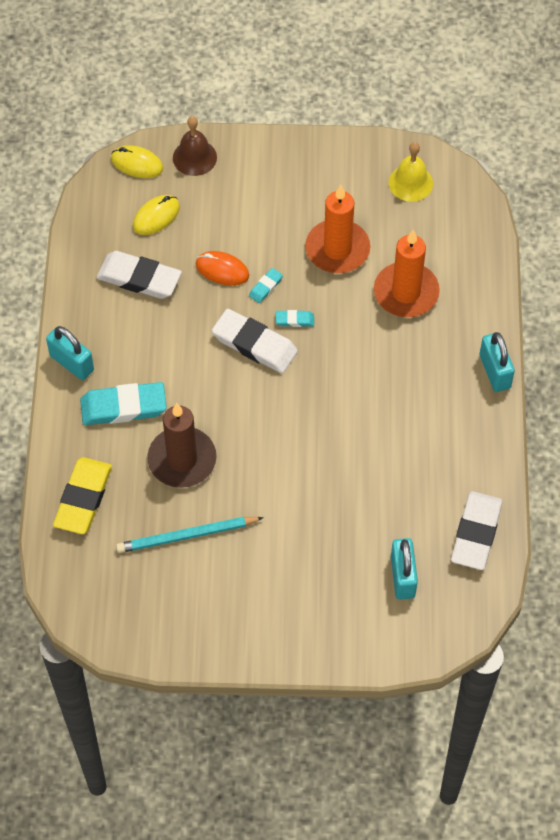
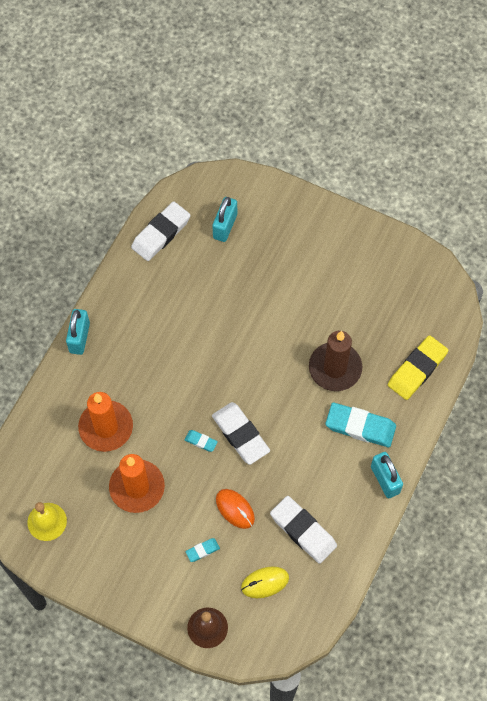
camera: 155 degrees left, 5 degrees up
yellow mouse [111,145,163,178] -> none
turquoise pencil [116,517,264,553] -> none
turquoise eraser [249,268,283,303] -> turquoise eraser moved to [185,538,220,562]

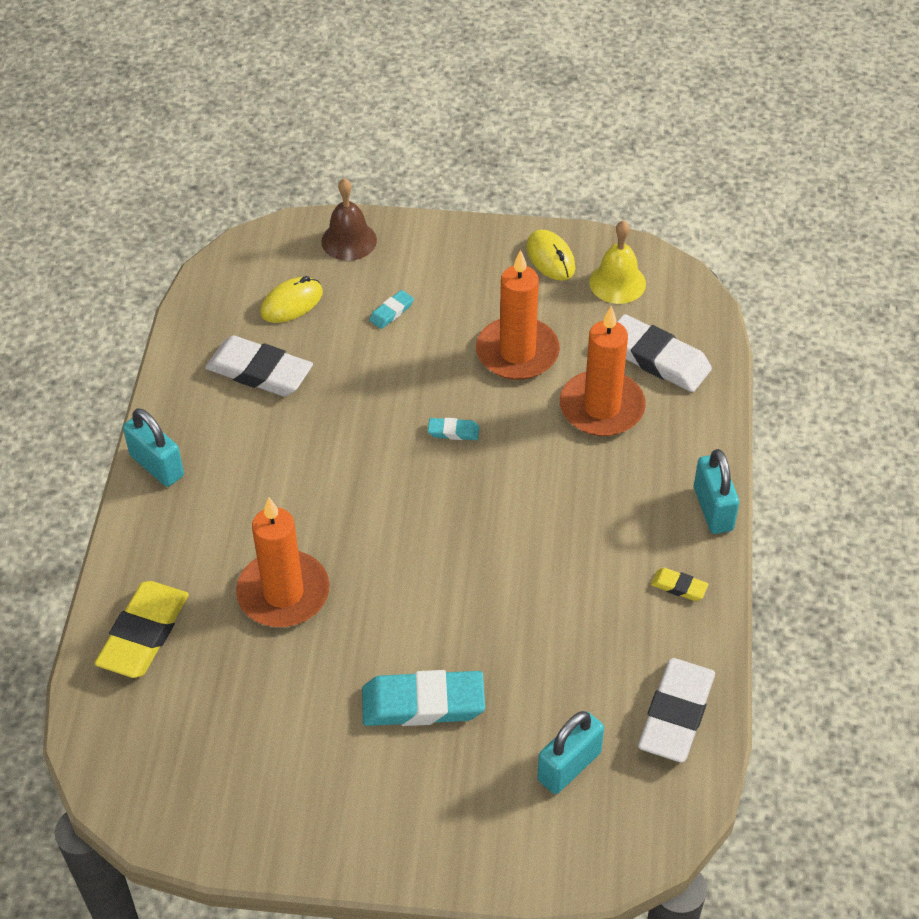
camera: 160 degrees right, 15 degrees down
turquoise padlock [212,197,237,242] -> turquoise padlock turned 45 degrees clockwise [537,711,604,794]
white eraser [212,402,270,465] -> white eraser moved to [617,314,712,392]
orange mouse [216,489,255,529] -> none
brown candle [309,331,362,391] -> orange candle [236,497,329,627]
turquoise eraser [325,403,396,447] -> turquoise eraser moved to [362,670,485,726]
none -> yellow mouse [526,230,575,281]
none -> yellow eraser [651,568,709,601]

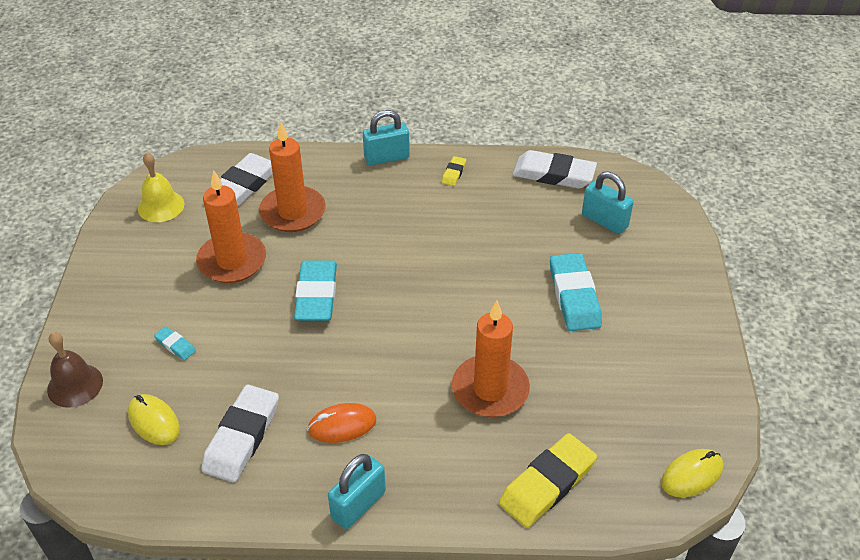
camera: 95 degrees left, 5 degrees down
yellow eraser [94,581,189,678] -> yellow eraser turned 60 degrees counterclockwise [499,433,597,528]
turquoise eraser [428,418,479,440] -> turquoise eraser [294,261,337,321], size x2.15
yellow mouse [526,230,575,281] -> yellow mouse moved to [661,449,723,497]
none -> orange mouse [307,403,376,443]

